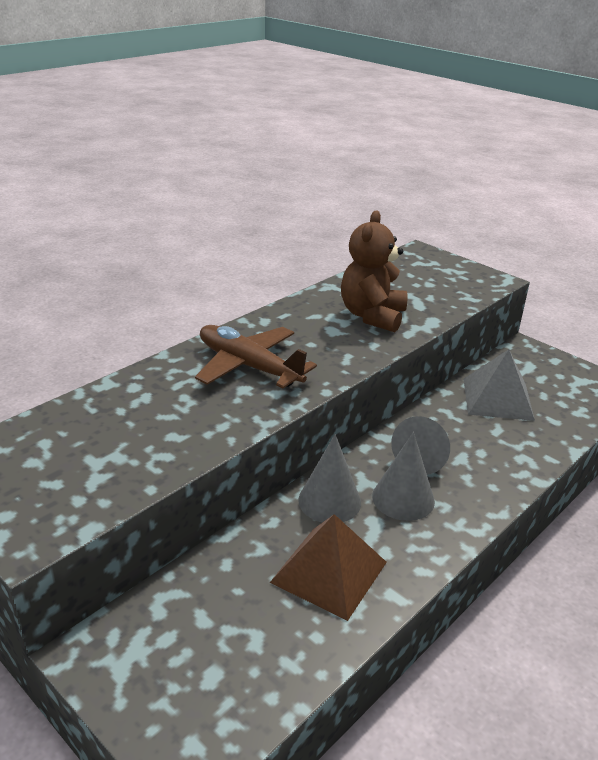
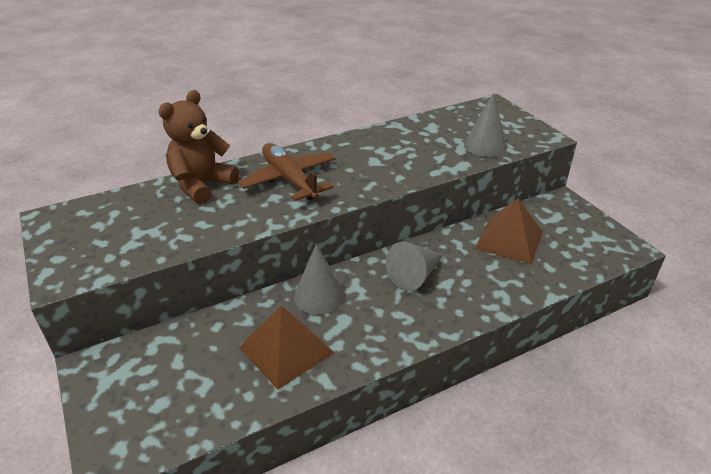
camera: 20 degrees right, 5 degrees up
brown teddy bear [341,210,407,332] -> brown teddy bear moved to [159,90,239,204]
grey cone [372,432,435,521] -> grey cone moved to [464,92,507,157]
grey pyramid [464,349,535,421] -> brown pyramid [475,199,543,264]

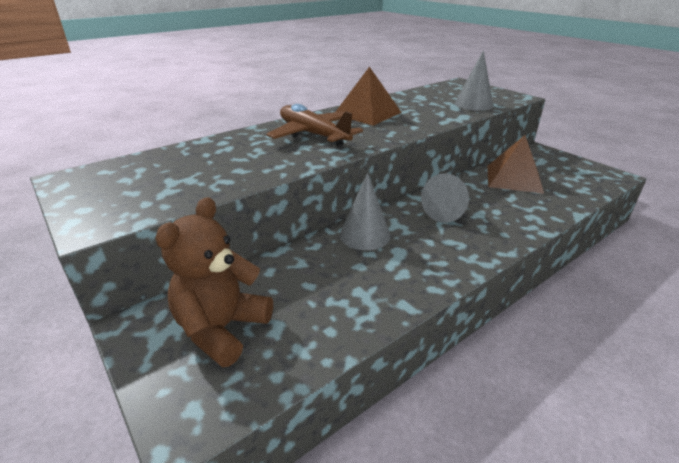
camera: 10 degrees left, 5 degrees down
brown teddy bear [159,90,239,204] -> brown teddy bear moved to [155,197,273,368]
brown pyramid [239,306,334,390] -> brown pyramid moved to [336,67,402,126]

